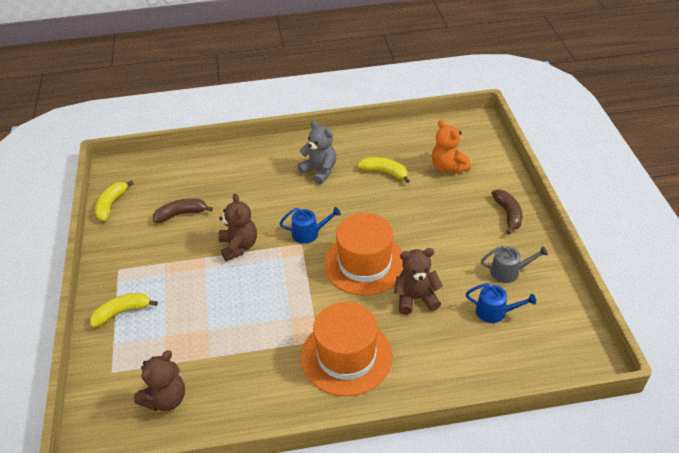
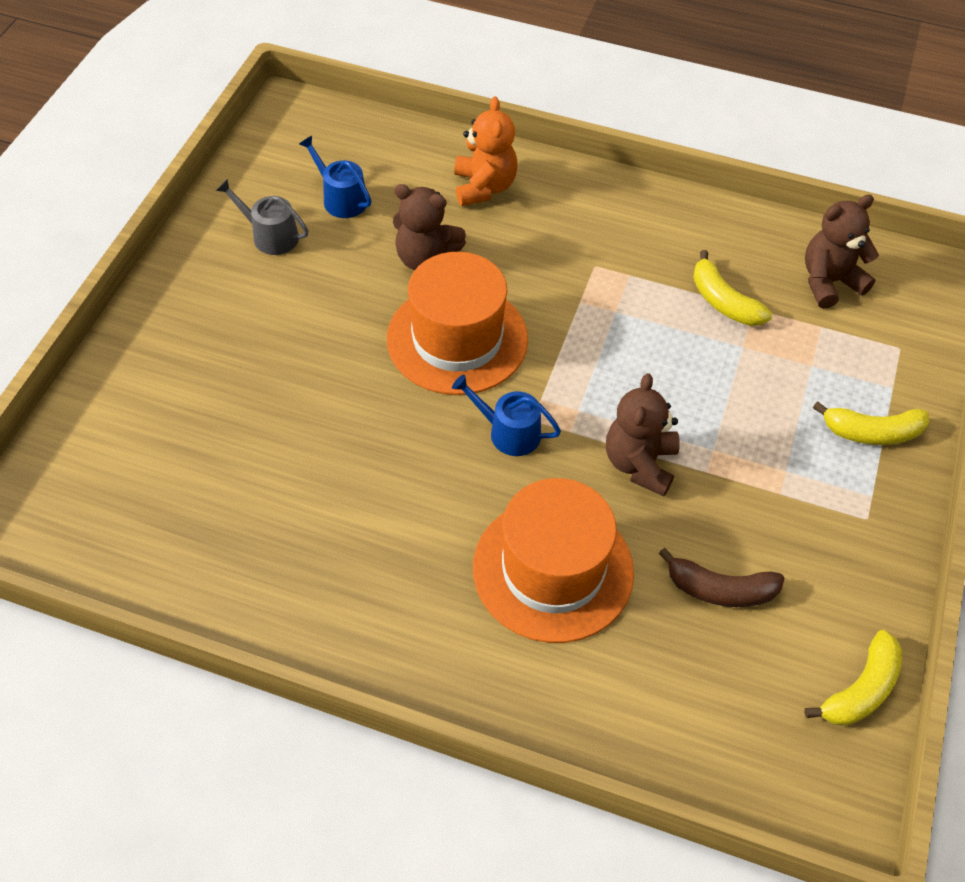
camera: 155 degrees left, 10 degrees up
grey teddy bear [297,120,336,185] -> none
orange hat [301,302,393,396] -> orange hat moved to [473,478,634,643]
yellow banana [358,157,410,183] -> yellow banana moved to [693,250,772,326]
orange teddy bear [432,120,471,174] -> orange teddy bear moved to [454,96,518,206]
brown banana [491,189,522,234] -> none

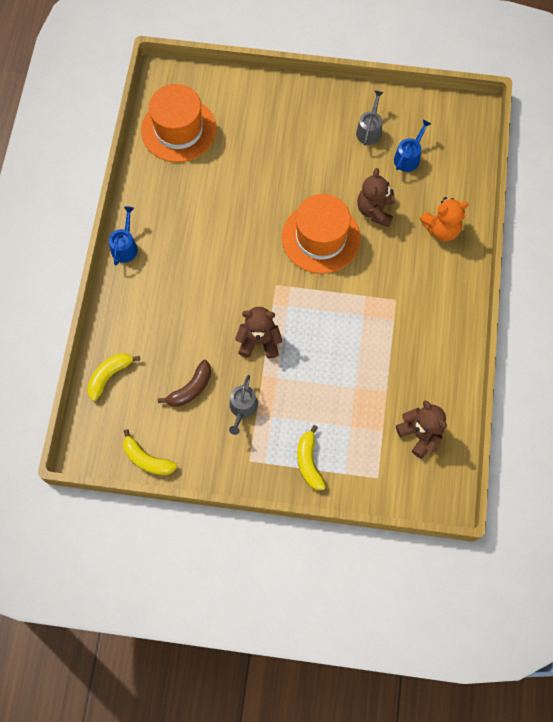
camera: 80 degrees right, 15 degrees up
blue watering can [452,375,561,456] -> blue watering can moved to [109,206,138,265]
orange hat [473,478,634,643] -> orange hat moved to [141,84,217,162]
brown banana [659,548,784,607] -> brown banana turned 135 degrees counterclockwise [158,360,211,407]
yellow banana [693,250,772,326] -> yellow banana moved to [87,353,140,401]
none -> grey watering can [229,375,258,435]

